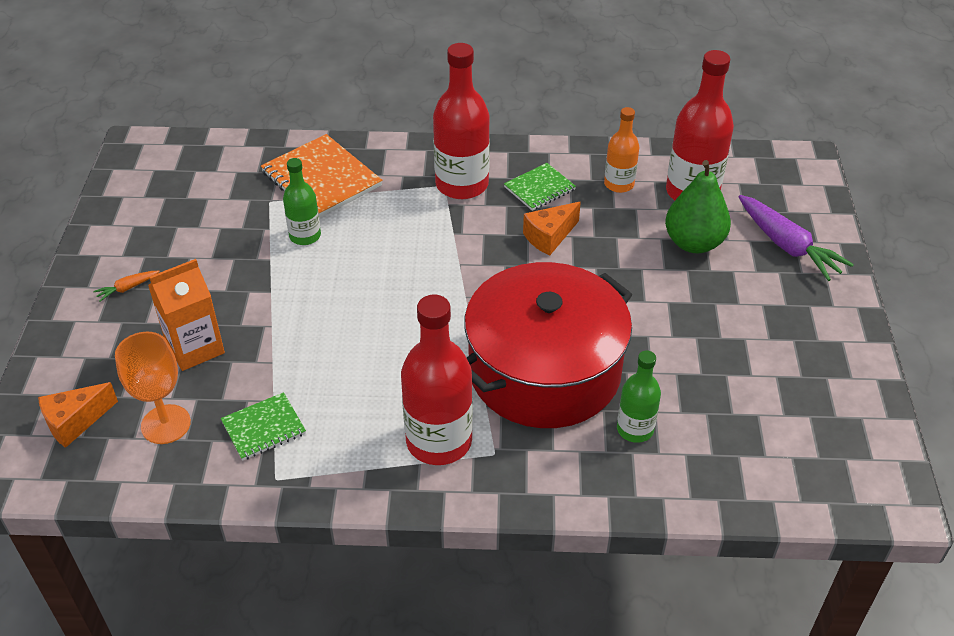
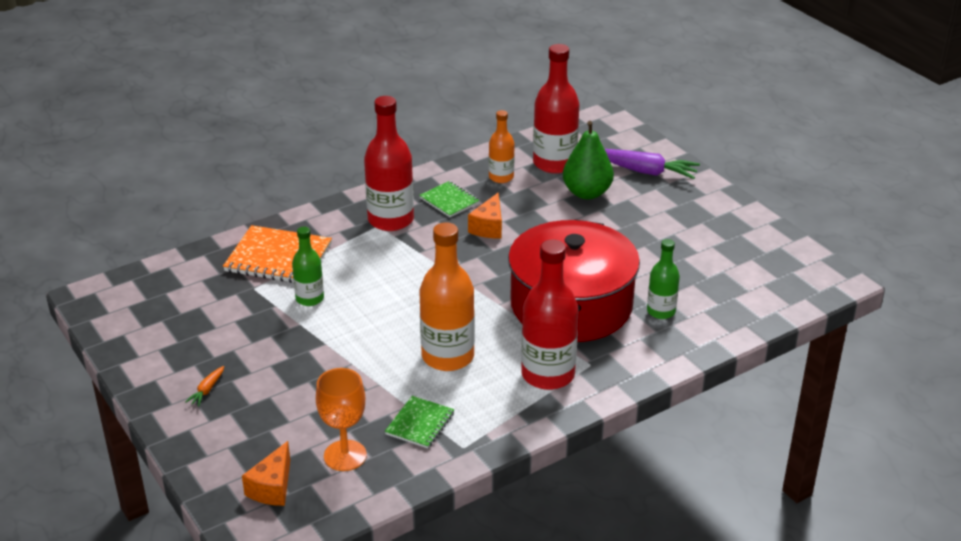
camera: 35 degrees left, 10 degrees down
orange carton [148,259,225,371] -> none
green notebook [504,163,576,211] -> green notebook turned 60 degrees counterclockwise [419,181,480,217]
none -> orange bottle [420,222,475,371]

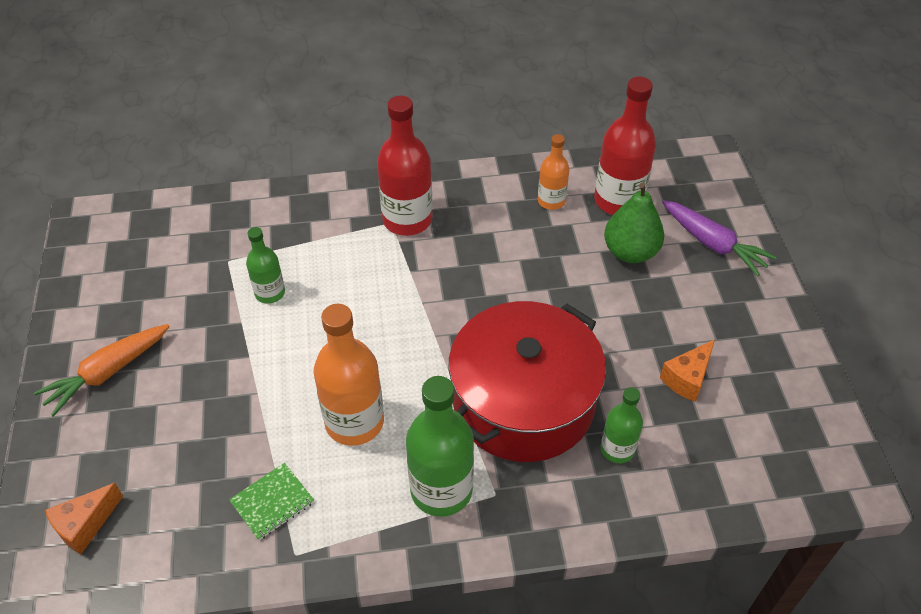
camera: 25 degrees right, 15 degrees up
orange carrot [185,366,224,406] -> orange carrot [34,324,170,417], size x2.18
orange notebook [223,225,332,283] -> none
orange goblet [316,368,367,471] -> none
green notebook [419,181,480,217] -> none
orange cheese [468,193,502,239] -> orange cheese moved to [660,340,715,402]
red bottle [521,239,579,390] -> green bottle [406,376,474,517]

